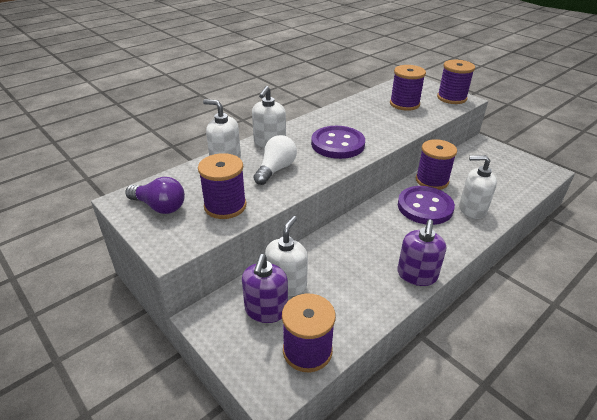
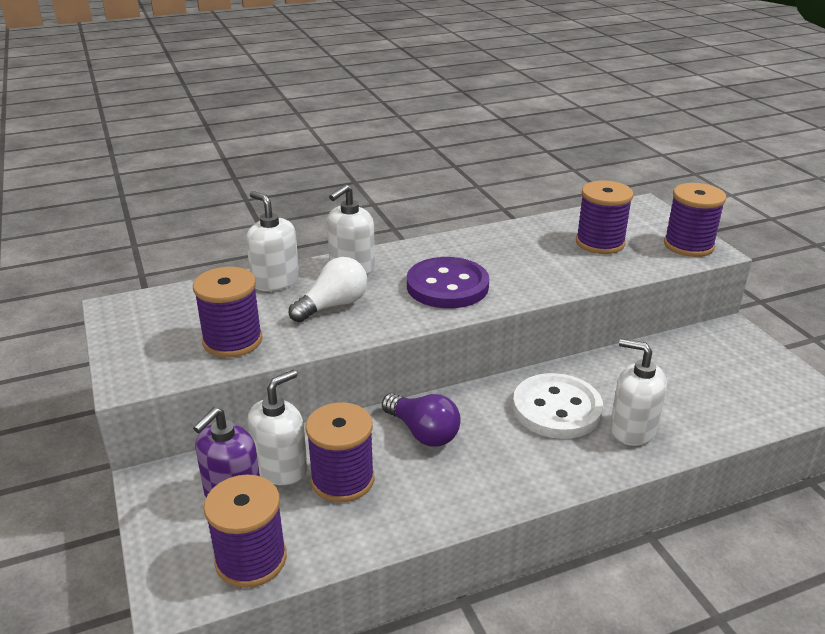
camera: 20 degrees right, 5 degrees down
purple light bulb [125,177,185,214] -> purple light bulb moved to [382,393,461,447]
purple soap dispenser [397,220,446,286] -> none
purple button [398,186,455,225] -> white button [513,373,603,439]
purple spool [416,139,457,190] -> purple spool moved to [306,402,374,502]

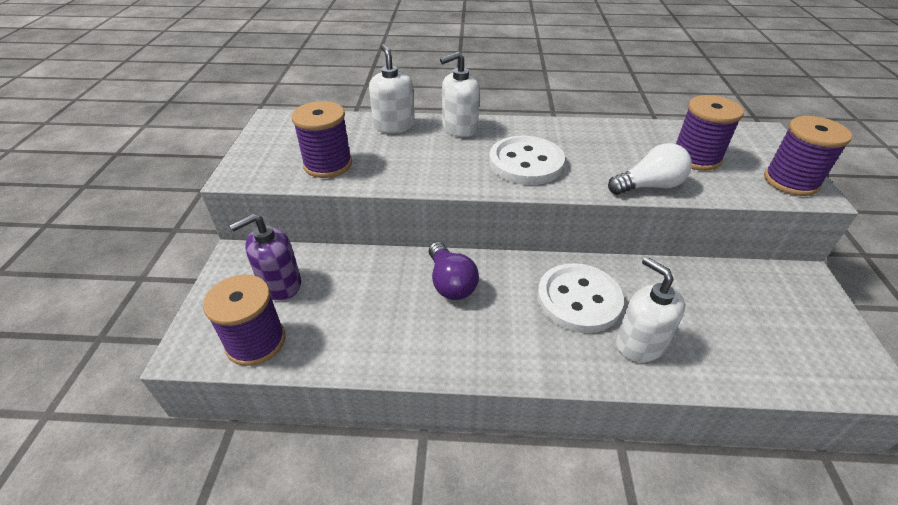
camera: 25 degrees right, 10 degrees up
white soap dispenser [248,370,308,485] -> none
white light bulb [289,257,367,322] -> white light bulb moved to [608,143,692,195]
purple spool [306,402,374,502] -> none
purple button [407,257,489,308] -> white button [489,136,565,185]

